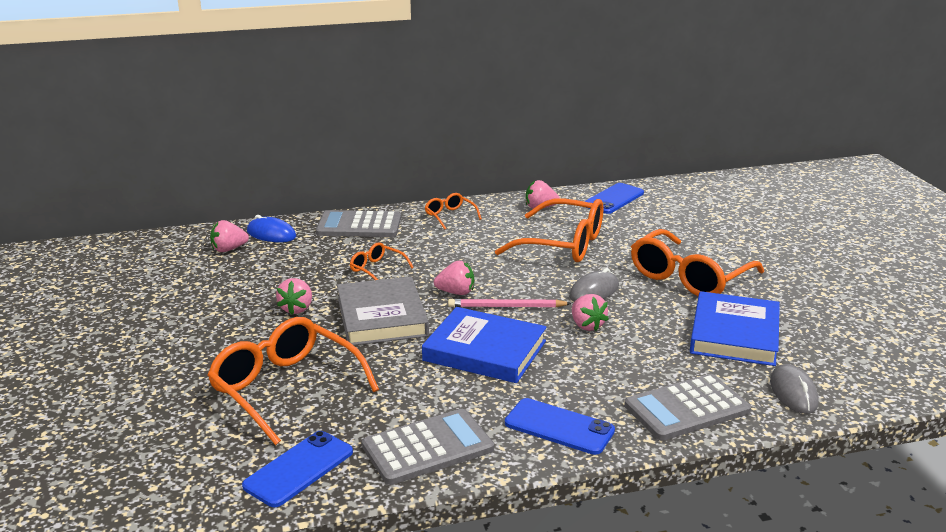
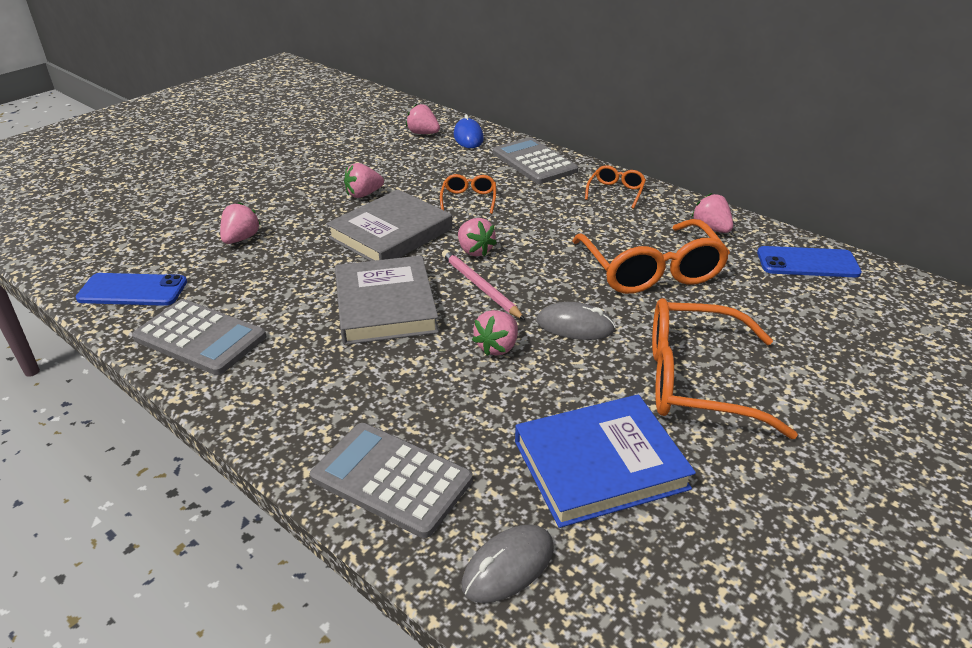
camera: 55 degrees right, 10 degrees up
orange glasses [208,317,379,445] -> pink strawberry [220,202,261,244]
blue book [422,307,547,383] -> grey book [335,255,439,345]
blue phone [505,398,615,455] -> none

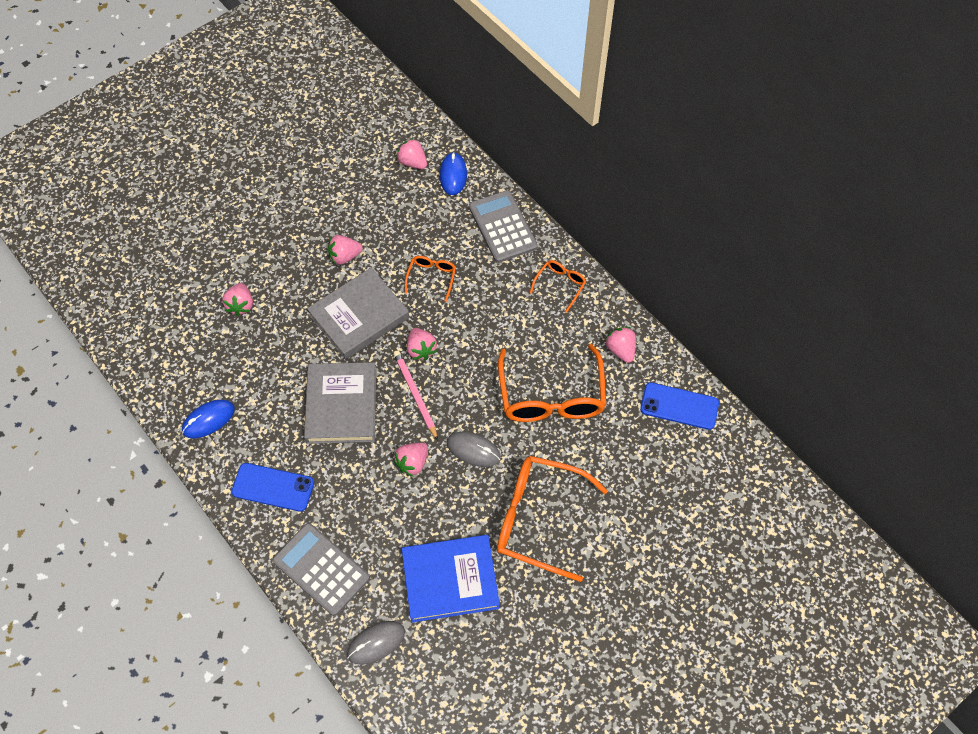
camera: 10 degrees right, 25 degrees up
blue phone [76,273,187,306] -> blue phone moved to [231,463,314,512]
grey calculator [132,299,266,375] -> blue mouse [182,400,235,438]
pink strawberry [220,202,261,244] -> pink strawberry turned 150 degrees clockwise [222,283,253,316]

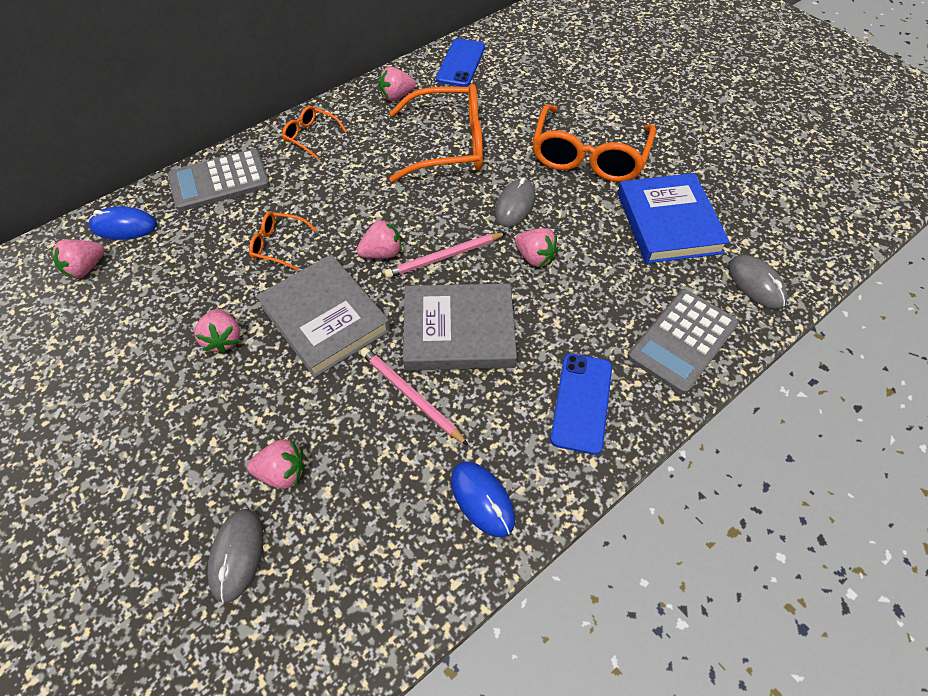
camera: 90 degrees left, 5 degrees down
none -> grey mouse [207,509,264,603]
none -> pink pencil [360,347,469,446]

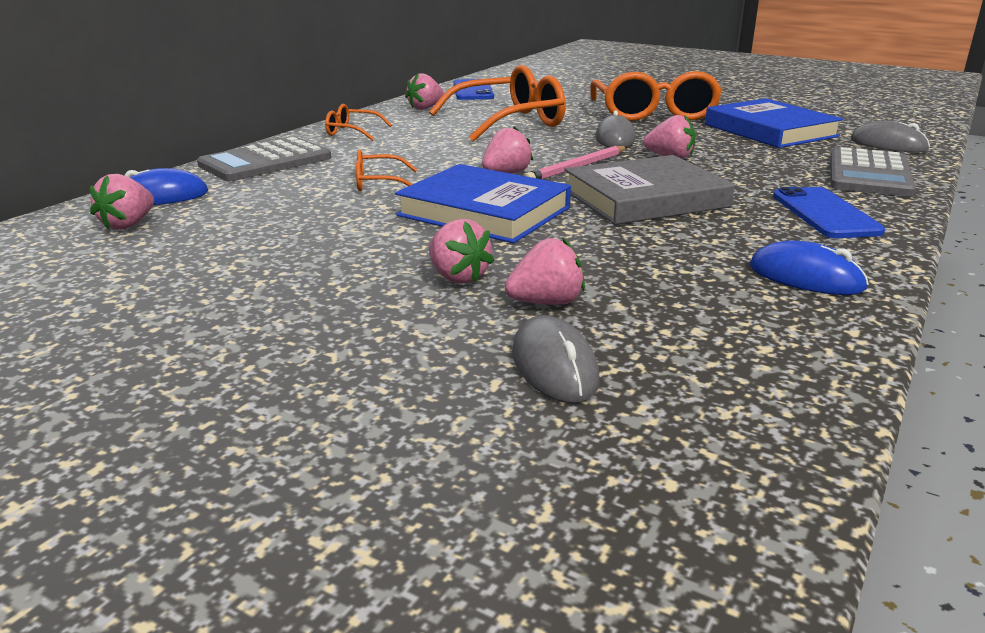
camera: 20 degrees left, 30 degrees down
pink strawberry [194,309,240,354] -> pink strawberry moved to [429,219,494,284]
grey book [256,254,391,378] -> blue book [395,164,571,243]
pink pencil [360,347,469,446] -> none

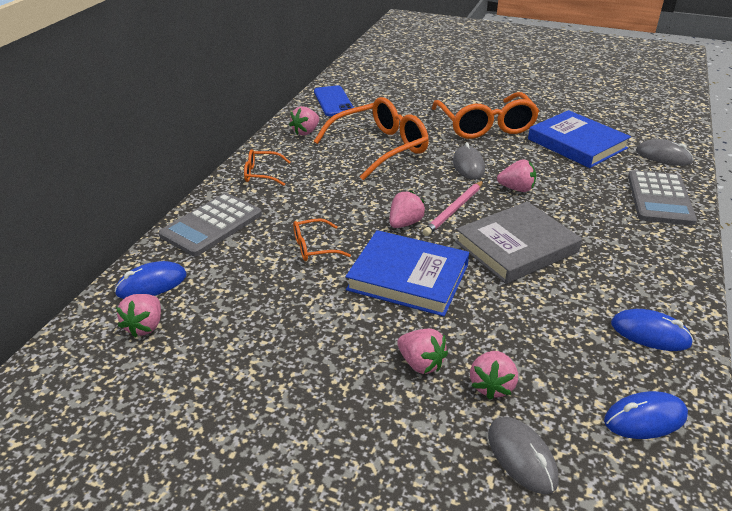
camera: 10 degrees left, 10 degrees up
pink strawberry [505,238,585,305] -> pink strawberry turned 135 degrees clockwise [470,351,518,400]
blue phone [773,187,885,238] -> none
none -> blue mouse [604,391,688,439]

